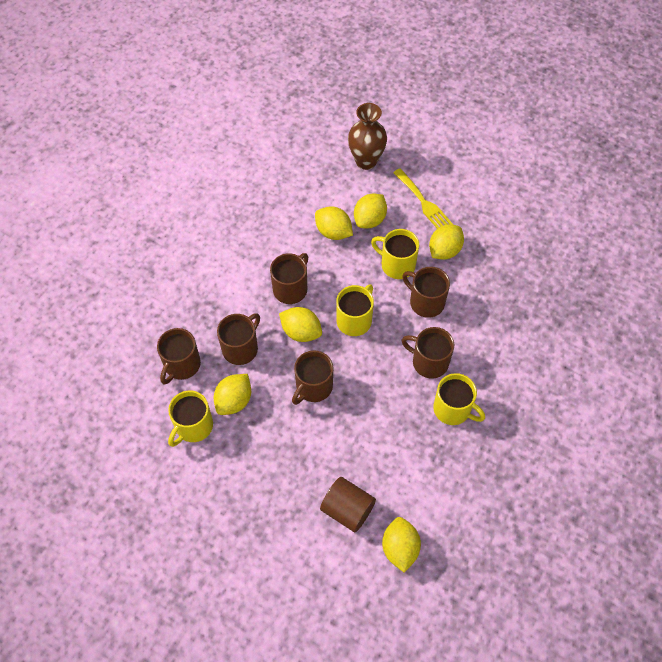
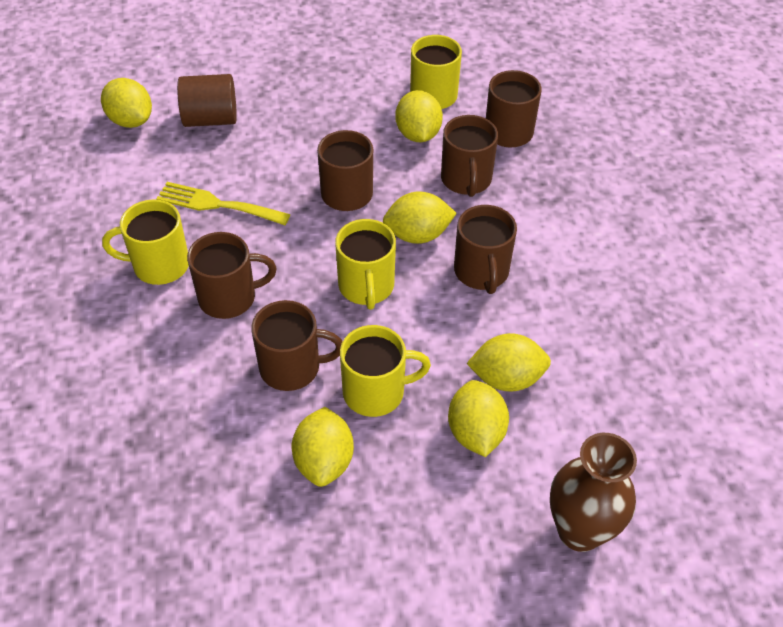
camera: 140 degrees right, 10 degrees down
yellow fork [393,168,453,229] -> yellow fork moved to [156,182,290,225]

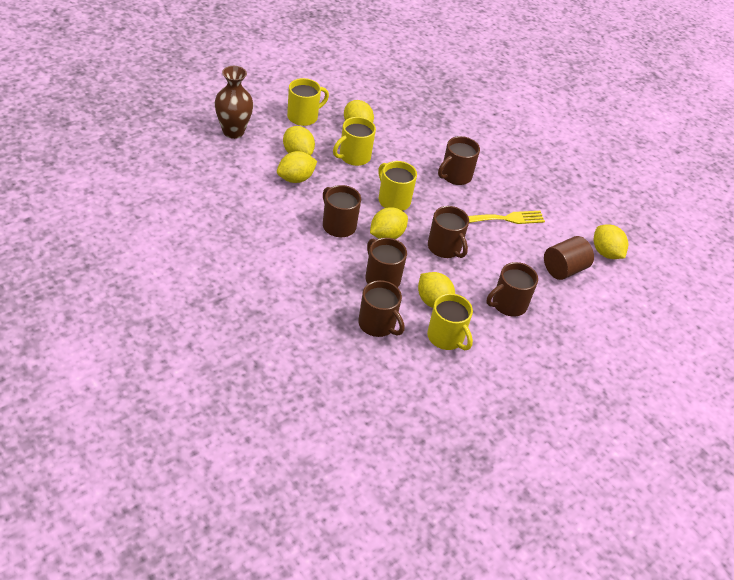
camera: 145 degrees right, 5 degrees down
yellow lemon [101,78,152,128] -> yellow lemon turned 45 degrees clockwise [594,224,628,259]
yellow mug [102,199,189,285] -> yellow mug moved to [287,78,329,126]
brown mug [251,300,343,391] -> brown mug moved to [487,262,538,317]

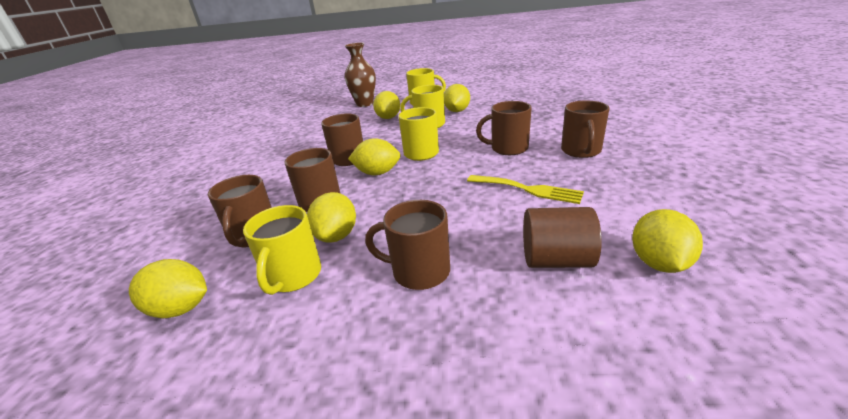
camera: 50 degrees right, 15 degrees down
yellow lemon [277,151,317,183] -> yellow lemon moved to [129,259,207,318]
brown mug [428,206,469,258] -> brown mug moved to [561,100,610,158]

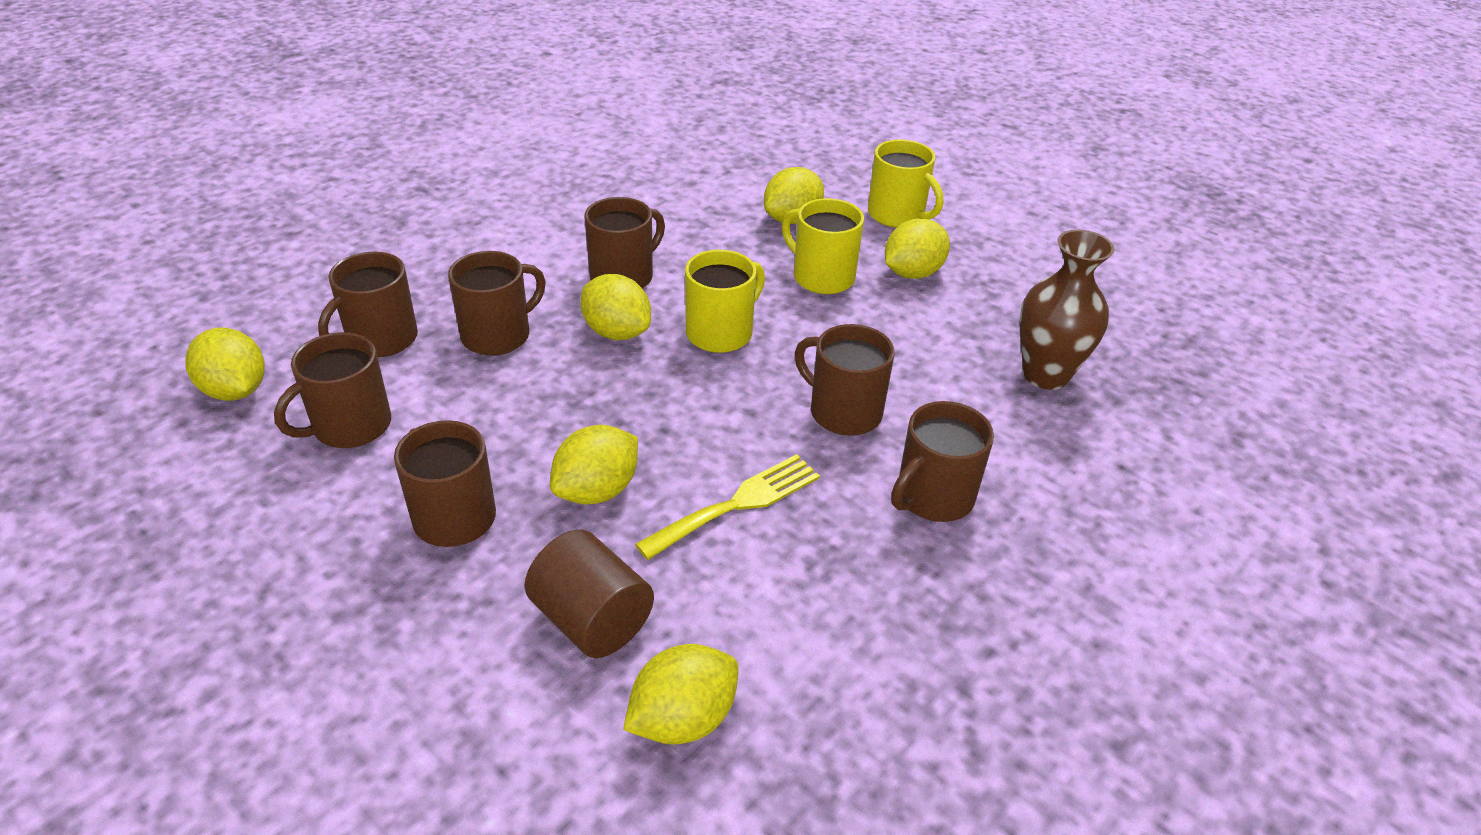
camera: 35 degrees right, 10 degrees up
yellow mug [243,205,321,295] -> brown mug [274,332,391,448]
yellow lemon [307,192,356,243] -> yellow lemon moved to [550,425,638,505]
brown vase [345,43,376,107] -> brown vase moved to [1020,230,1115,390]
yellow fork [467,175,584,204] -> yellow fork turned 105 degrees counterclockwise [635,454,820,560]

